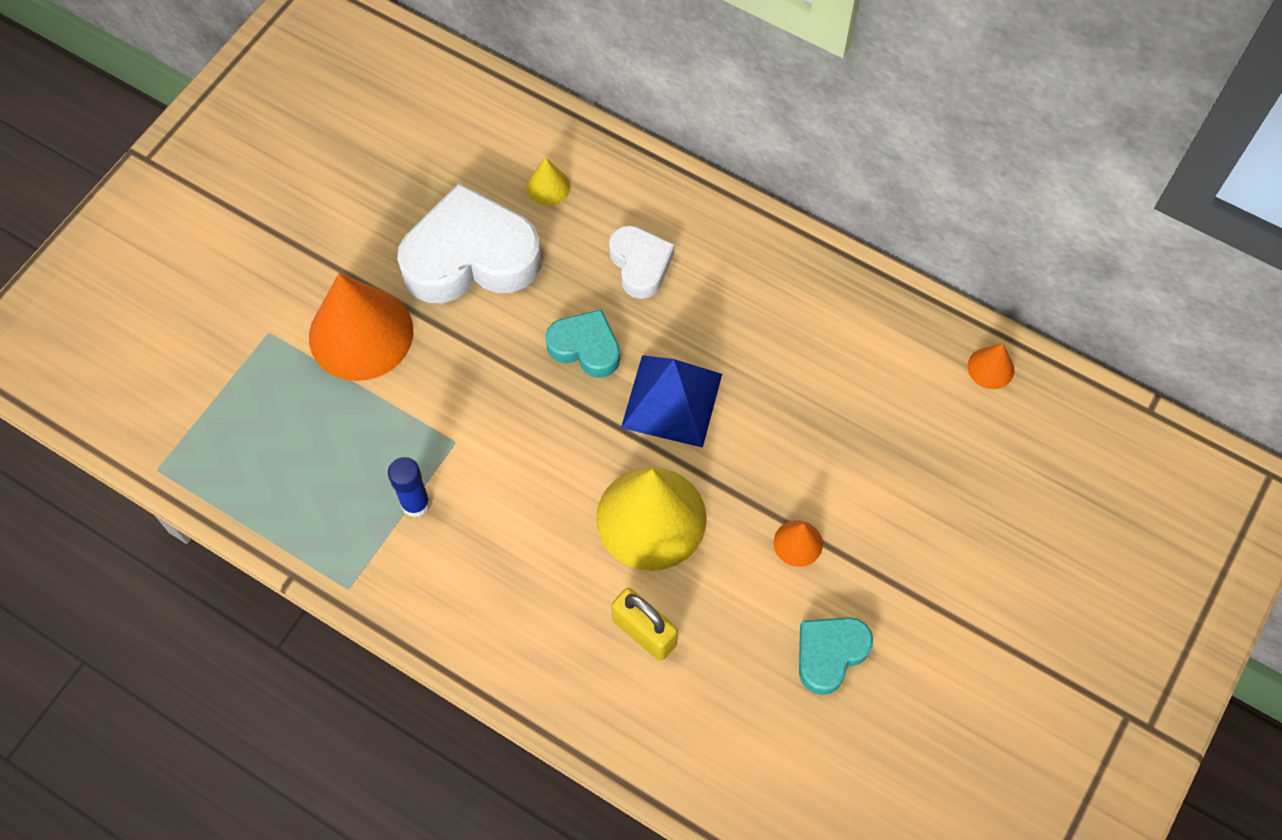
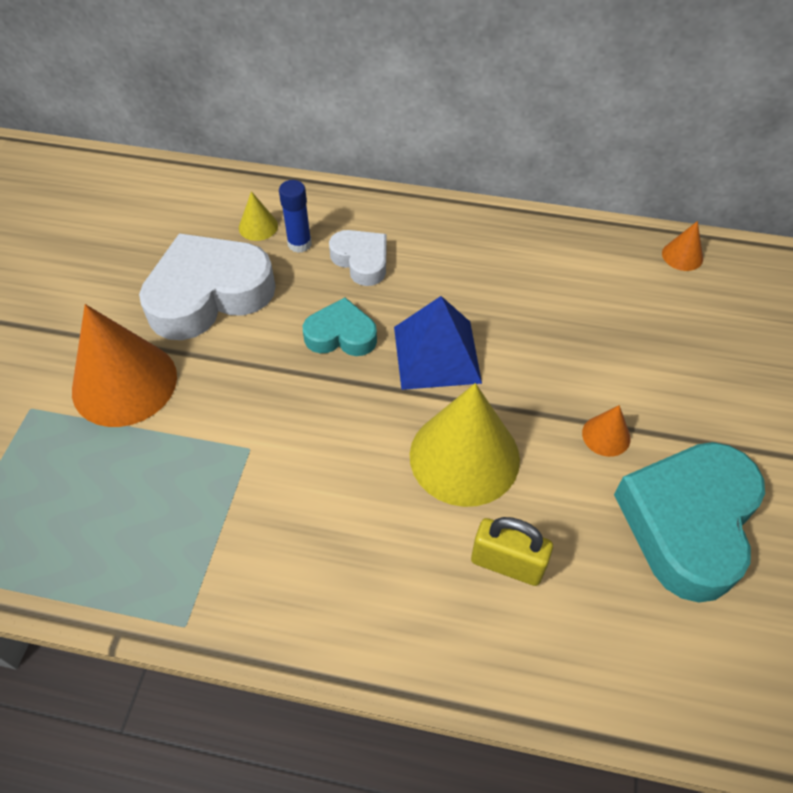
camera: 20 degrees left, 10 degrees down
blue glue stick [388,457,430,517] -> blue glue stick moved to [279,180,312,253]
turquoise heart [799,617,873,695] -> turquoise heart [614,442,765,603], size x1.85

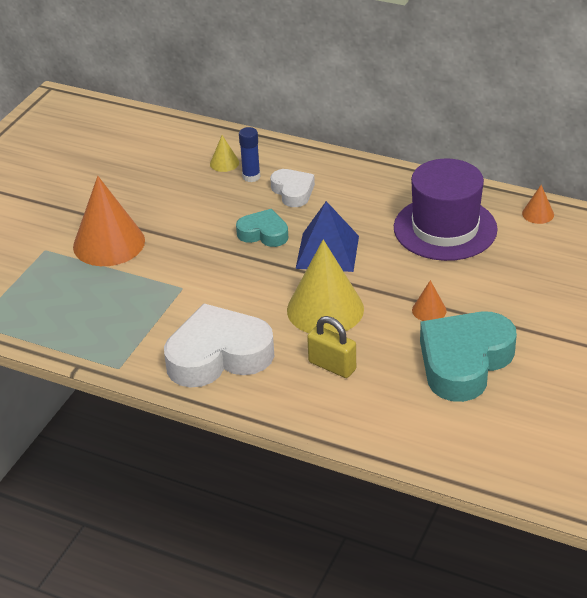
camera: 15 degrees right, 15 degrees down
white heart [139,233,276,340] -> white heart moved to [164,304,274,388]
none -> purple hat [394,159,498,261]

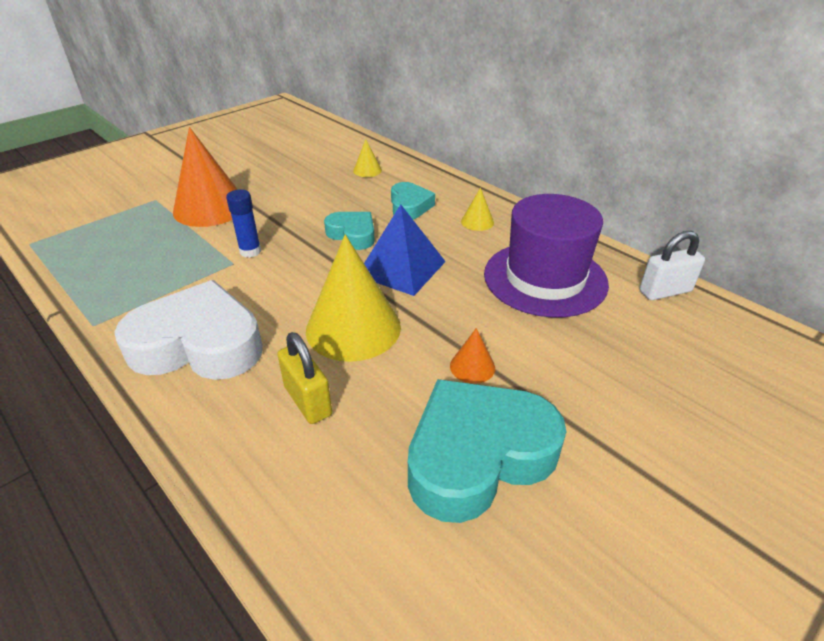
camera: 20 degrees right, 0 degrees up
blue glue stick [239,127,260,182] -> blue glue stick moved to [226,189,261,258]
white heart [270,169,315,207] -> turquoise heart [391,182,435,219]
orange cone [522,185,554,224] -> white padlock [640,231,705,300]
none -> yellow cone [461,188,494,231]

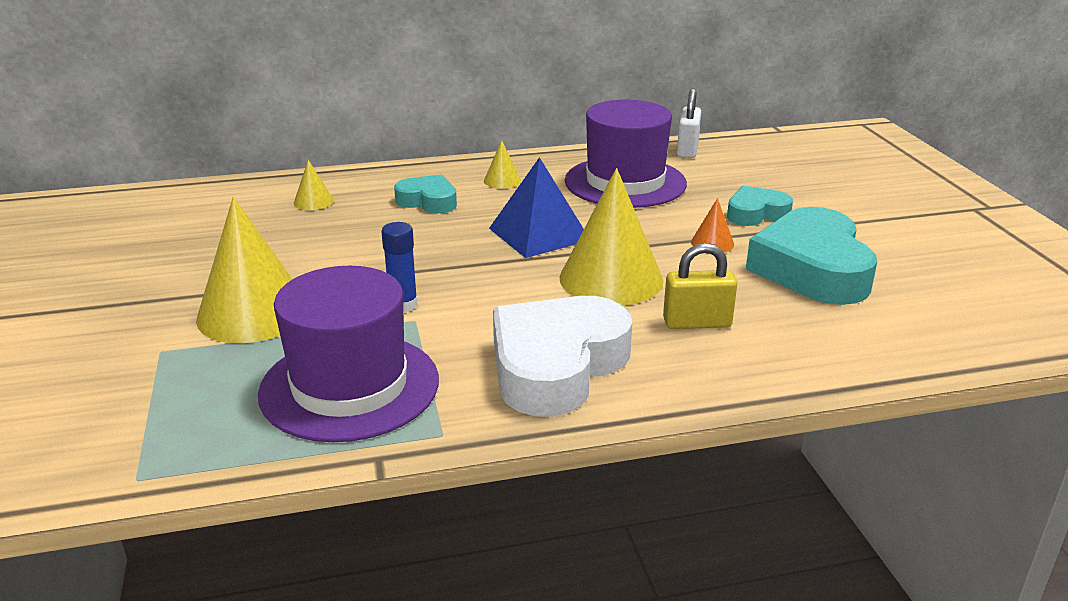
camera: 60 degrees left, 10 degrees down
orange cone [173,127,238,227] -> yellow cone [196,197,293,343]
turquoise heart [324,212,375,250] -> turquoise heart moved to [727,186,793,226]
none -> purple hat [258,266,439,442]

